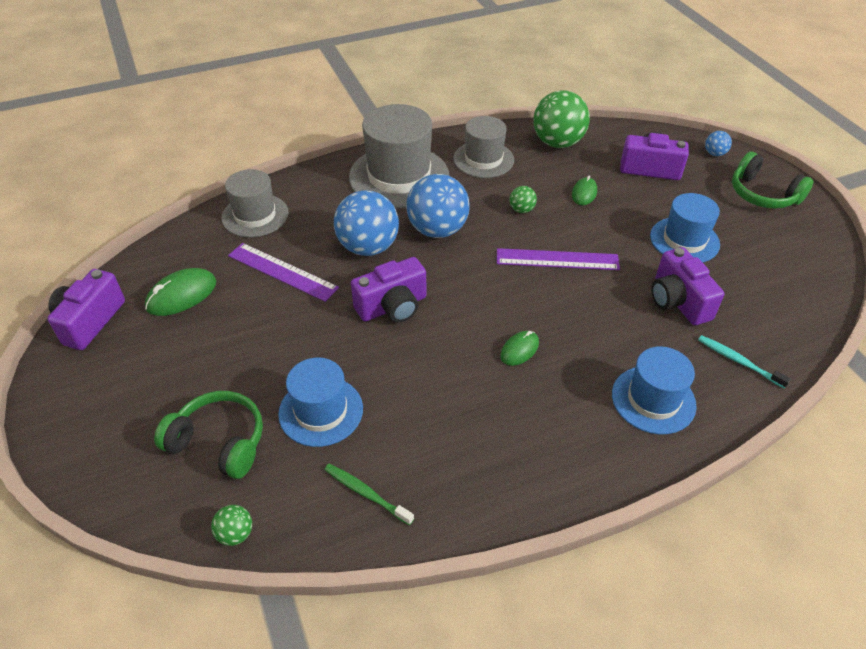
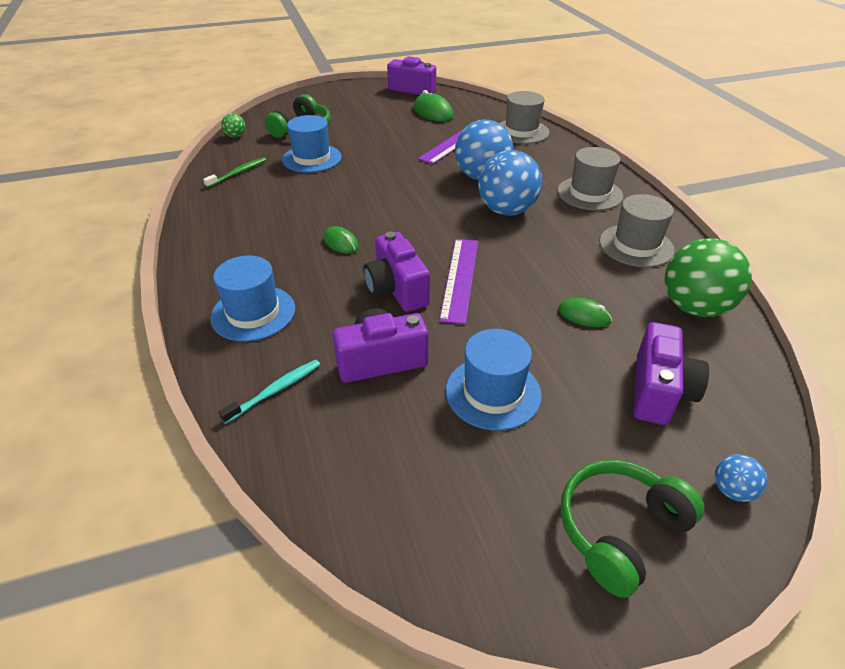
camera: 95 degrees right, 5 degrees down
grey hat [349,104,449,208] -> grey hat [557,147,623,211], size x0.62
purple camera [351,257,426,322] -> purple camera moved to [363,232,430,312]
green ball [510,186,537,213] -> none

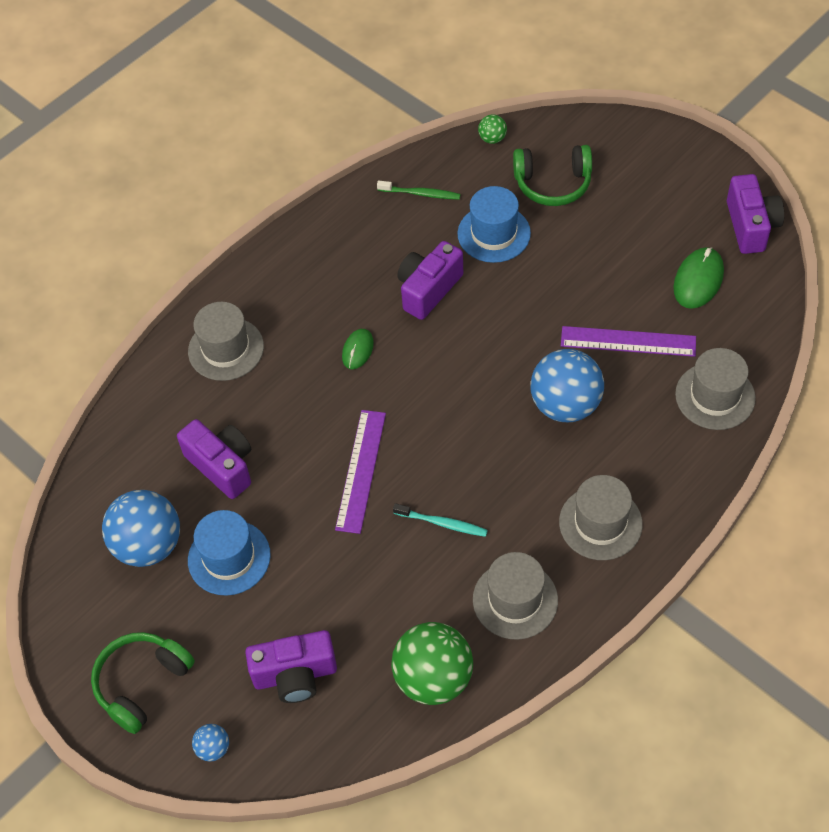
camera: 65 degrees right, 15 degrees up
blue hat [210,256,295,342] -> grey hat [188,302,264,381]
turquoise toothbrush [218,360,320,424] -> turquoise toothbrush moved to [393,503,488,537]
purple camera [363,232,430,312] -> purple camera moved to [397,241,463,320]
purple ruler [439,239,478,324] -> purple ruler turned 60 degrees counterclockwise [335,410,386,534]
blue ball [478,150,542,216] -> blue ball moved to [102,490,180,567]
green mouse [558,298,612,327] -> none
green headphones [561,460,705,598] -> green headphones turned 75 degrees counterclockwise [91,632,195,734]

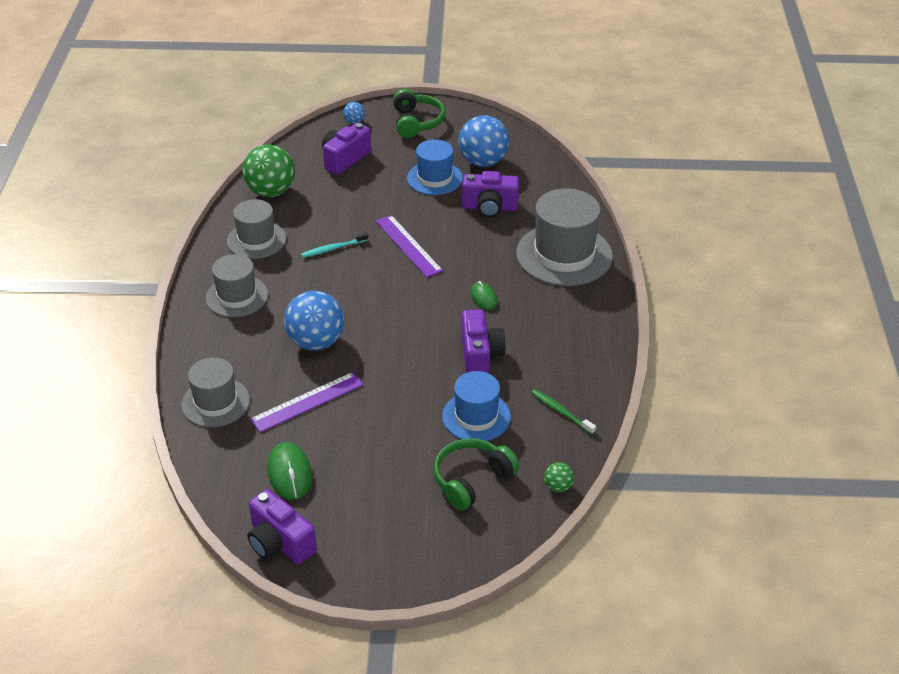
camera: 135 degrees right, 15 degrees down
grey hat [188,302,264,381] -> grey hat [516,188,613,286], size x1.61
green toothbrush [377,181,461,200] -> green toothbrush turned 75 degrees clockwise [531,389,596,434]

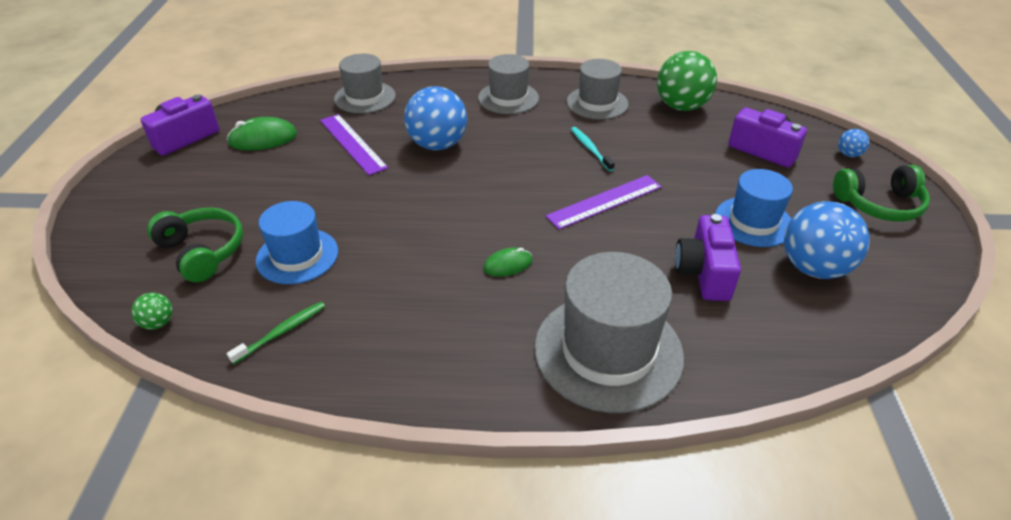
camera: 90 degrees right, 0 degrees up
purple camera [461,309,506,373] -> none

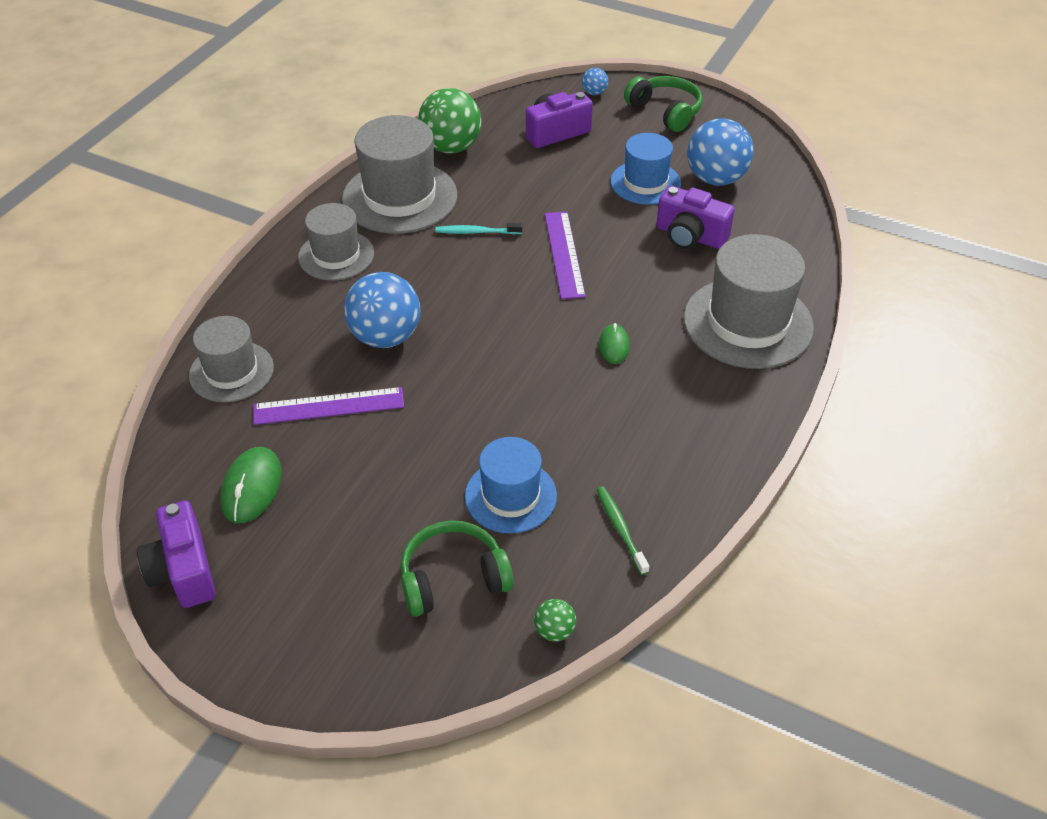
camera: 65 degrees left, 5 degrees up
grey hat [567,59,628,120] -> grey hat [342,115,457,234], size x1.61
green headphones [833,165,930,222] -> green headphones turned 60 degrees counterclockwise [624,76,703,132]

